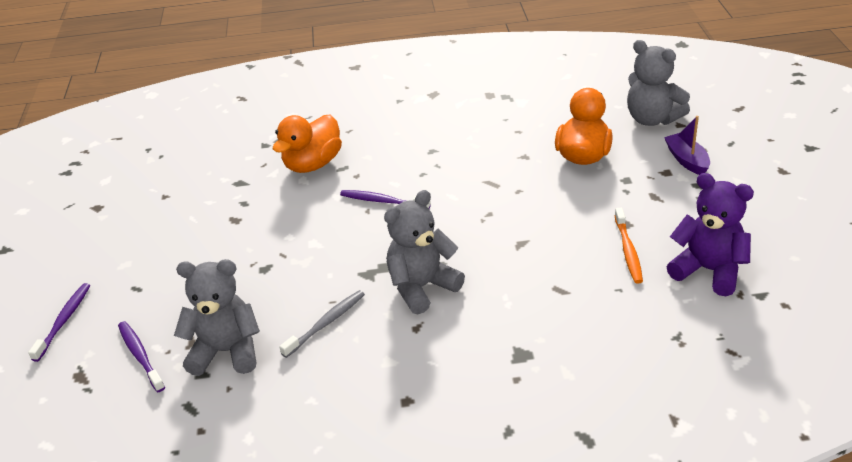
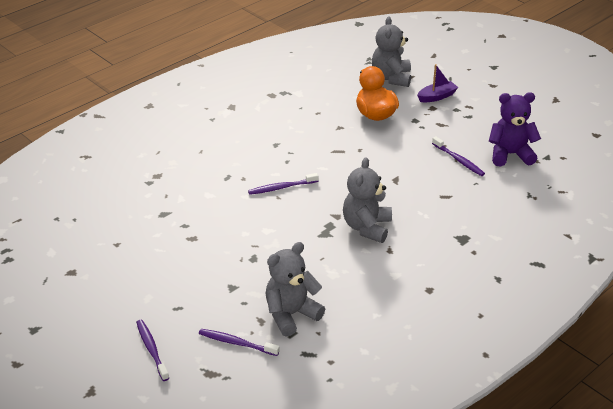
camera: 40 degrees left, 0 degrees up
orange duck [273,114,342,173] -> none
grey toothbrush [279,290,365,358] -> none
orange toothbrush [615,208,643,284] -> purple toothbrush [432,136,485,176]
grey teddy bear [627,40,690,126] -> grey teddy bear turned 90 degrees clockwise [372,17,411,87]
purple boat [664,116,710,175] -> purple boat turned 120 degrees clockwise [417,64,458,102]

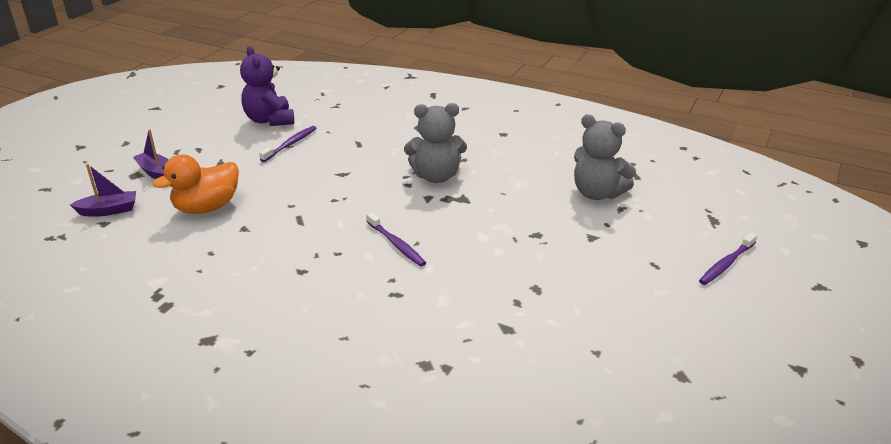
camera: 110 degrees left, 5 degrees down
purple toothbrush [199,329,280,356] -> none
grey teddy bear [372,17,411,87] -> purple boat [70,164,136,217]

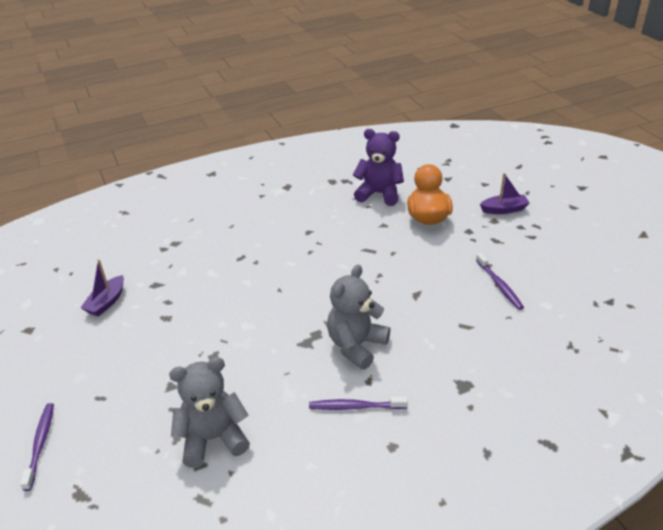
camera: 130 degrees right, 5 degrees up
purple boat [70,164,136,217] -> purple boat moved to [80,259,124,317]
purple teddy bear [240,46,294,126] -> purple teddy bear moved to [353,129,404,206]
purple toothbrush [366,212,426,267] -> purple toothbrush moved to [309,397,408,410]

